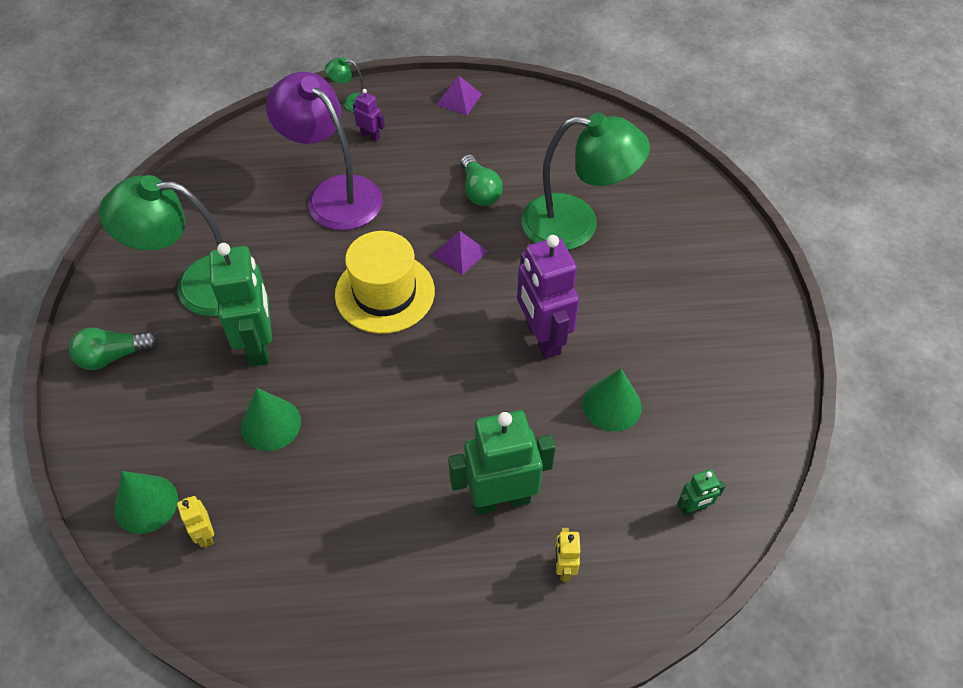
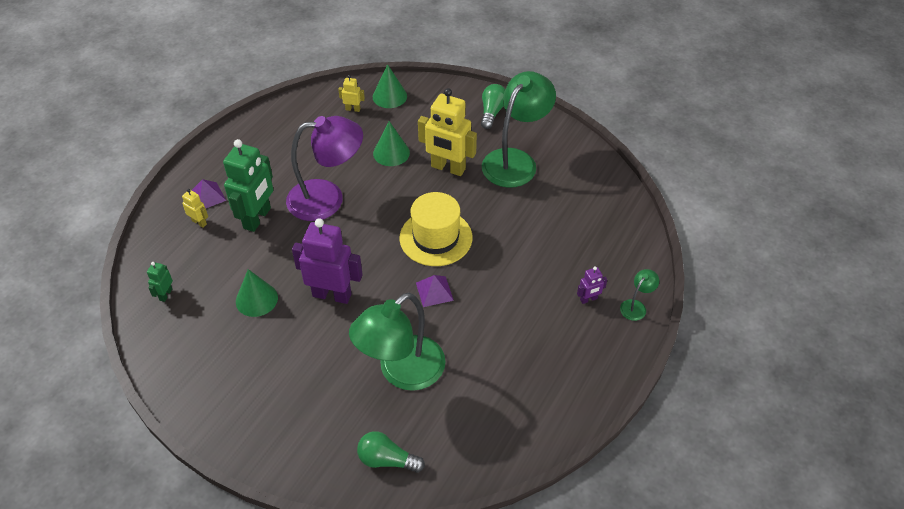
camera: 125 degrees right, 5 degrees down
green robot [209,243,272,367] -> yellow robot [418,88,477,176]
purple lamp [266,72,383,230] -> purple lamp moved to [286,116,363,221]
purple pyramid [436,75,482,115] -> purple pyramid moved to [192,179,226,208]
green light bulb [461,154,503,206] -> green light bulb moved to [357,431,425,473]

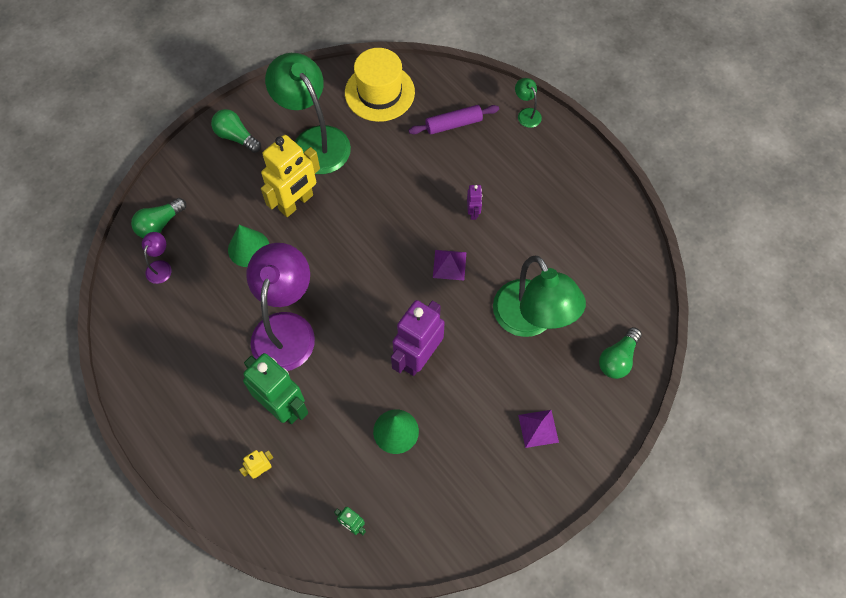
camera: 70 degrees left, 15 degrees up
purple pyramid [192,179,226,208] -> purple pyramid moved to [518,410,559,448]
yellow robot [338,75,365,112] -> purple lamp [142,232,172,284]
green cone [373,64,407,108] -> green light bulb [131,198,186,238]
yellow hat [400,192,473,266] -> yellow hat moved to [345,48,415,122]
purple robot [577,266,607,304] -> purple robot moved to [467,185,483,220]
none -> purple rolling pin [409,105,499,134]

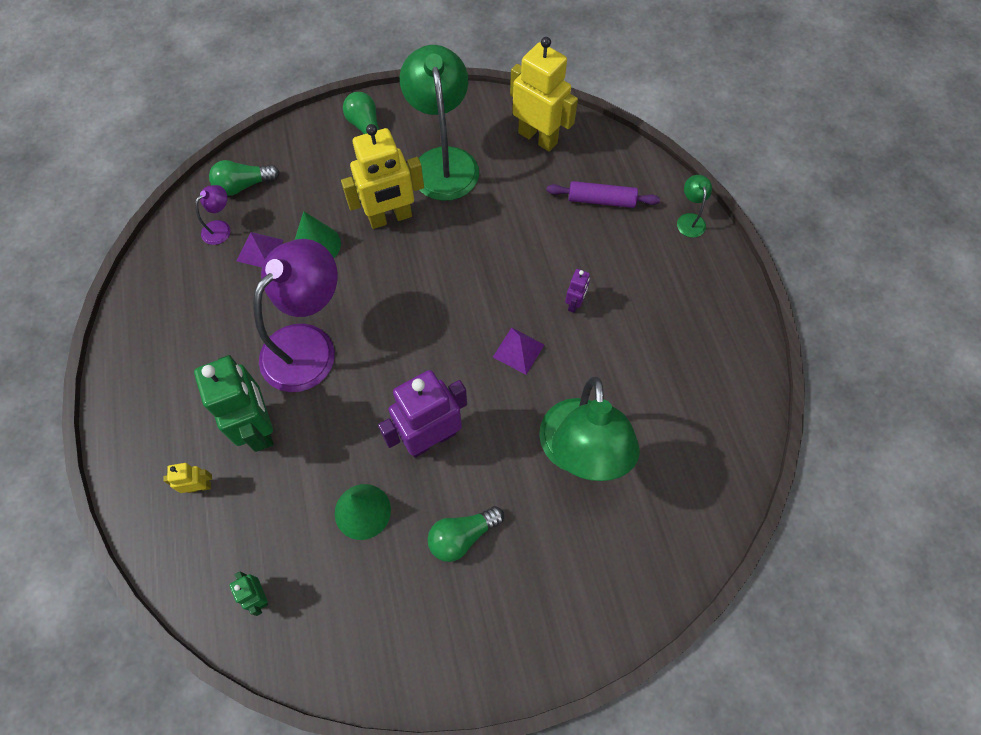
camera: 25 degrees right, 0 degrees up
yellow hat [345,48,415,122] -> yellow robot [510,37,578,152]
purple pyramid [518,410,559,448] -> purple pyramid moved to [237,232,284,267]
green light bulb [599,327,642,379] -> green light bulb moved to [428,506,504,562]

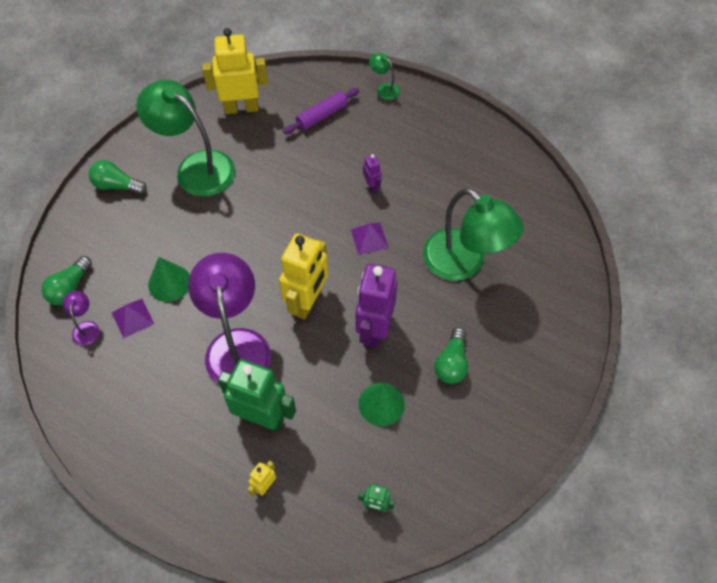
camera: 45 degrees left, 5 degrees down
yellow robot [341,124,424,229] -> yellow robot moved to [279,233,328,320]

